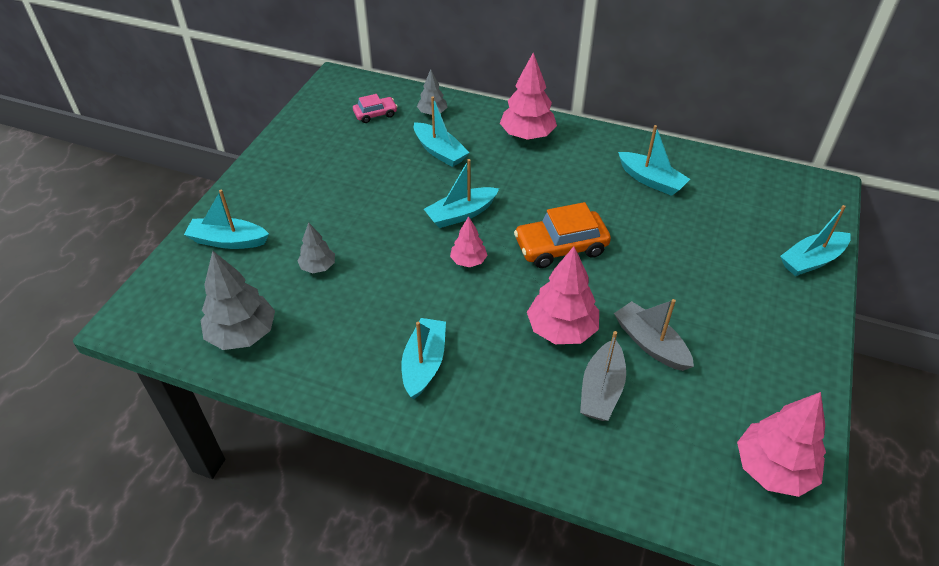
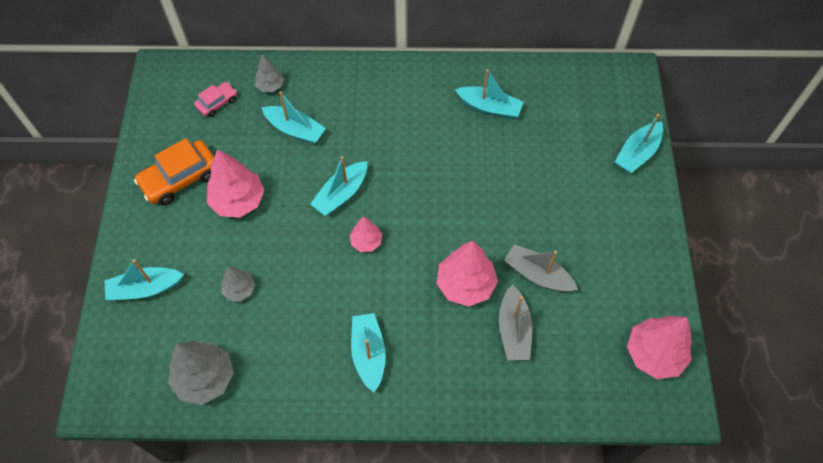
camera: 20 degrees left, 15 degrees up
pink tree [500,53,557,140] -> pink tree moved to [207,149,265,218]
orange car [514,202,611,268] -> orange car moved to [134,138,214,206]

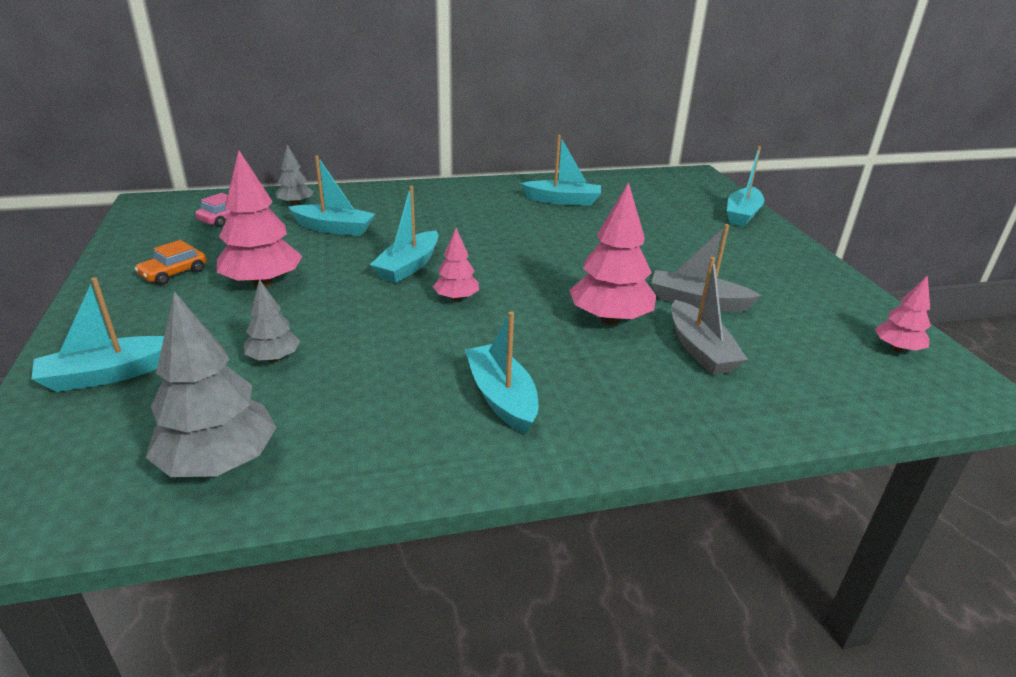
camera: 15 degrees left, 30 degrees down
orange car [134,138,214,206] -> orange car [134,240,207,285], size x0.56
pink tree [627,316,692,379] -> pink tree [875,275,931,352], size x0.56

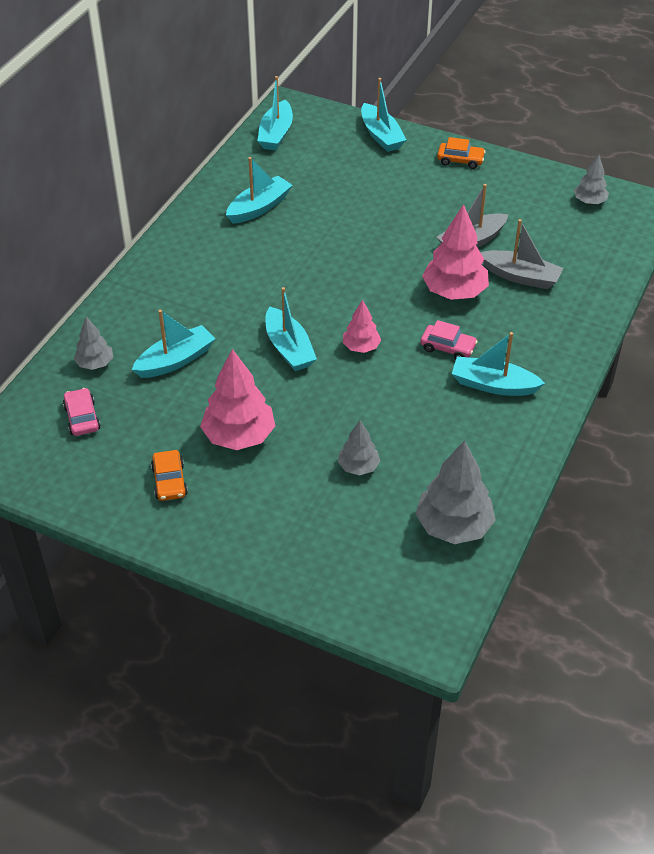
camera: 50 degrees left, 15 degrees up
turquoise boat [31,277,164,392] -> turquoise boat moved to [257,76,293,151]
pink tree [875,275,931,352] -> grey tree [574,155,609,204]
none -> pink car [420,320,478,359]
none -> orange car [437,137,486,169]

